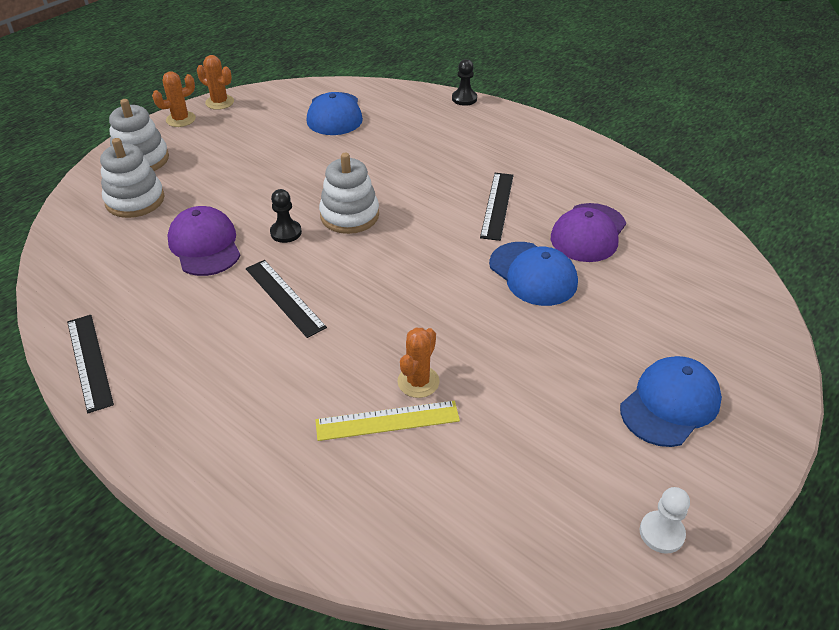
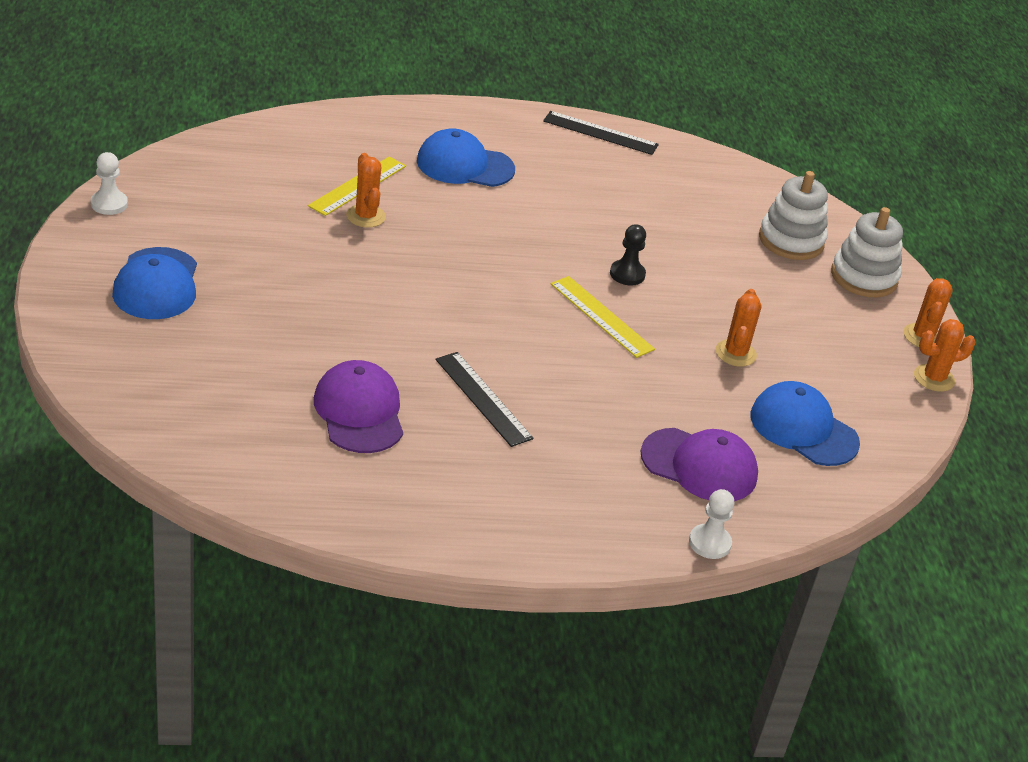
camera: 130 degrees right, 5 degrees down
purple cap [167,206,241,276] -> purple cap moved to [641,428,758,501]
black ruler [246,260,327,338] -> none
white stacking toy [319,153,379,234] -> yellow ruler [551,276,655,358]
black pawn [452,59,477,106] -> white pawn [689,489,734,559]
blue cap [489,242,578,306] -> blue cap moved to [417,128,515,187]
none -> orange cactus [716,289,761,367]

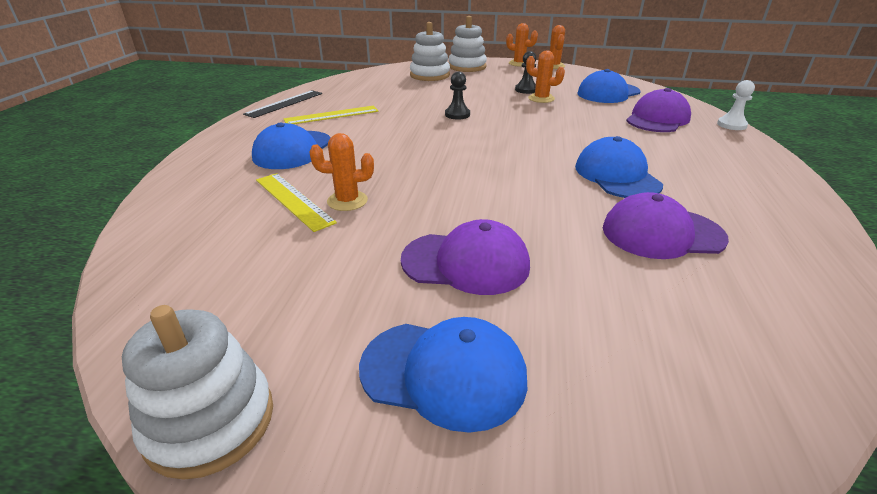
camera: 70 degrees left, 5 degrees down
white pawn [91,152,128,215] -> white stacking toy [122,305,273,480]
black ruler [435,352,534,447] -> blue cap [575,136,663,198]
yellow ruler [551,276,655,358] -> yellow ruler moved to [283,106,379,124]
none -> purple cap [401,219,530,295]
none -> black pawn [515,51,537,94]

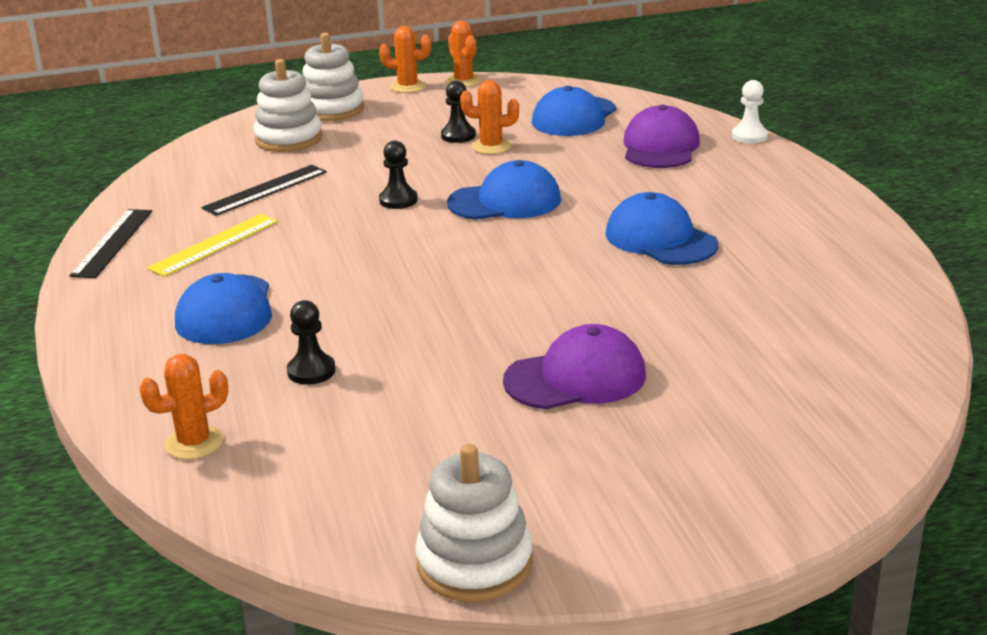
camera: 25 degrees left, 5 degrees down
yellow ruler [256,173,337,232] -> black pawn [287,300,336,385]
orange cactus [309,133,374,211] -> orange cactus moved to [139,354,228,460]
blue cap [359,317,527,433] -> blue cap moved to [447,160,561,220]
purple cap [603,192,729,259] -> none
none -> black ruler [201,165,327,216]

